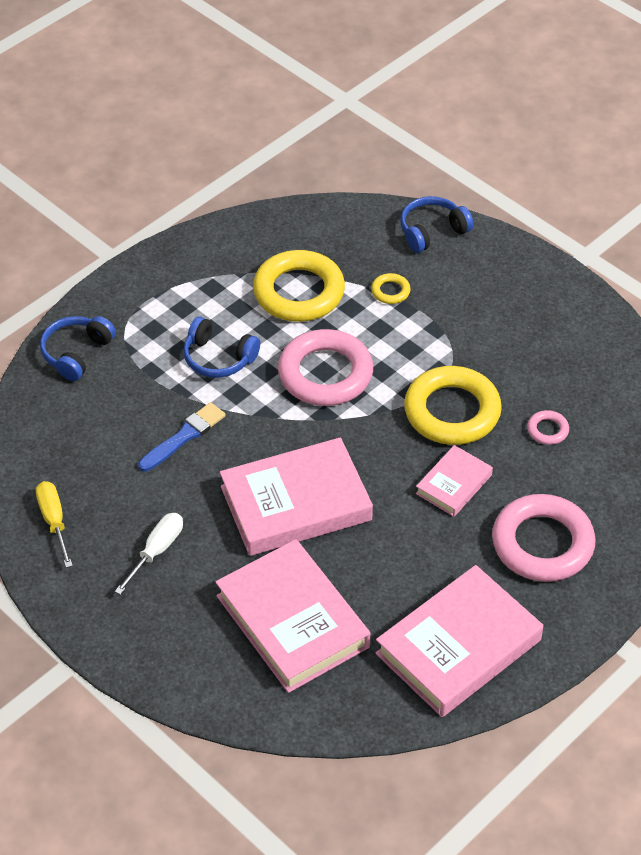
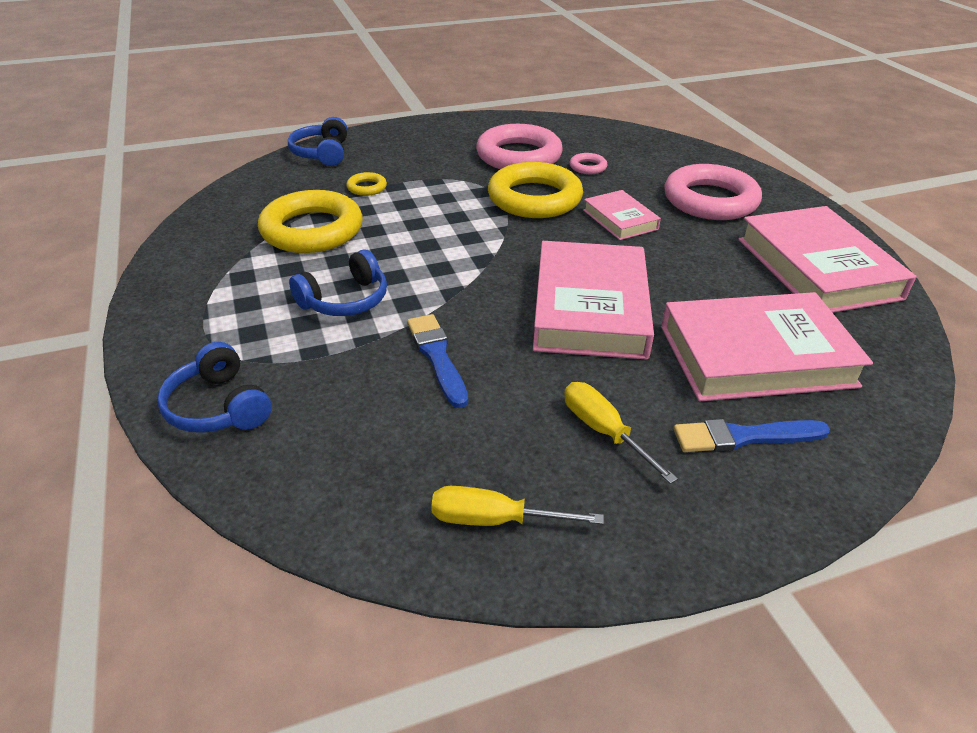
camera: 65 degrees left, 10 degrees down
white screwdriver [115,513,183,595] -> yellow screwdriver [564,382,678,484]
pink ring [278,329,373,406] -> pink ring moved to [476,124,563,169]
none -> blue brush [673,419,830,452]

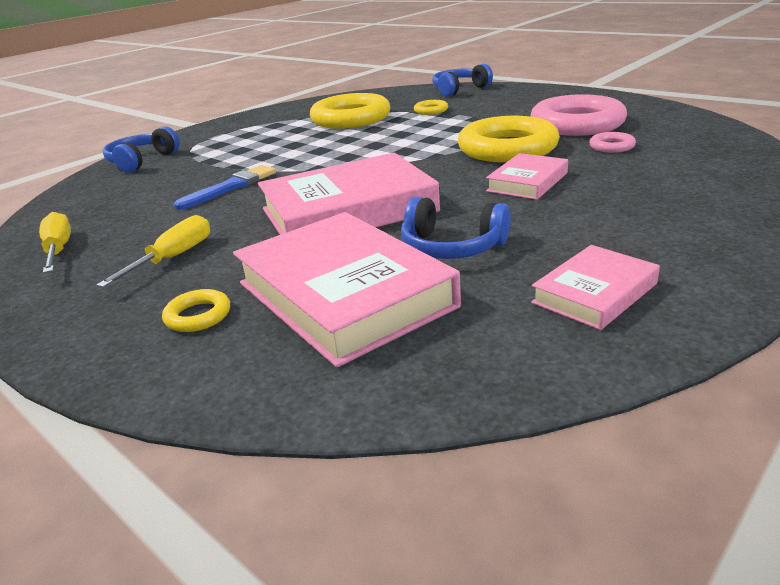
camera: 65 degrees right, 10 degrees down
blue headphones [289,249,387,316] -> blue headphones moved to [401,197,511,259]
pink ring [664,164,762,220] -> none
blue brush [673,419,830,452] -> yellow ring [162,289,230,332]
pink book [738,206,917,313] -> pink book [531,245,660,330], size x0.52

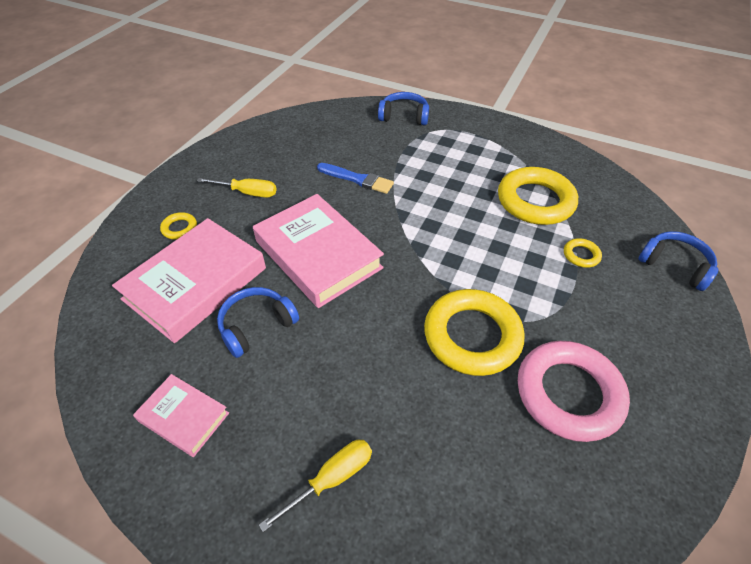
camera: 70 degrees right, 20 degrees up
yellow screwdriver [39,212,71,273] -> yellow screwdriver moved to [259,440,372,532]
blue headphones [401,197,511,259] -> blue headphones turned 45 degrees clockwise [217,287,299,358]
pink book [486,153,568,200] -> none
pink ring [589,132,636,153] -> none

